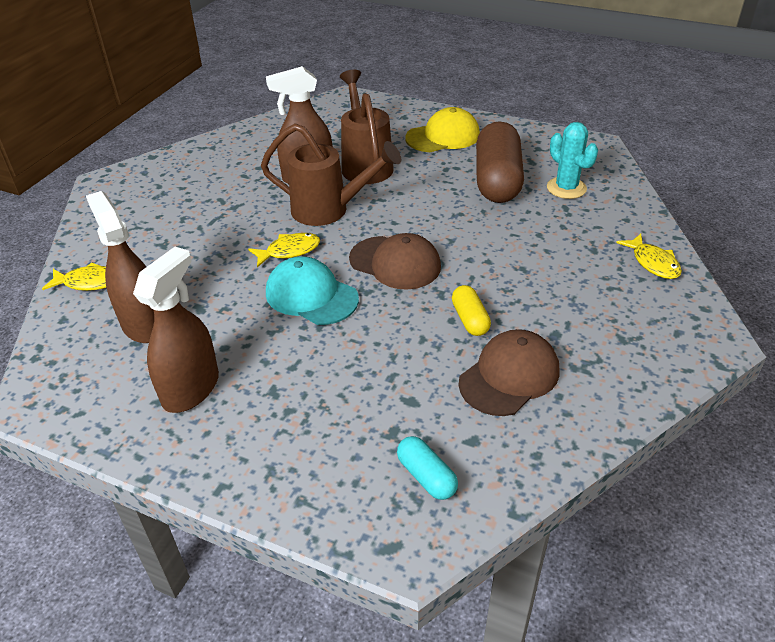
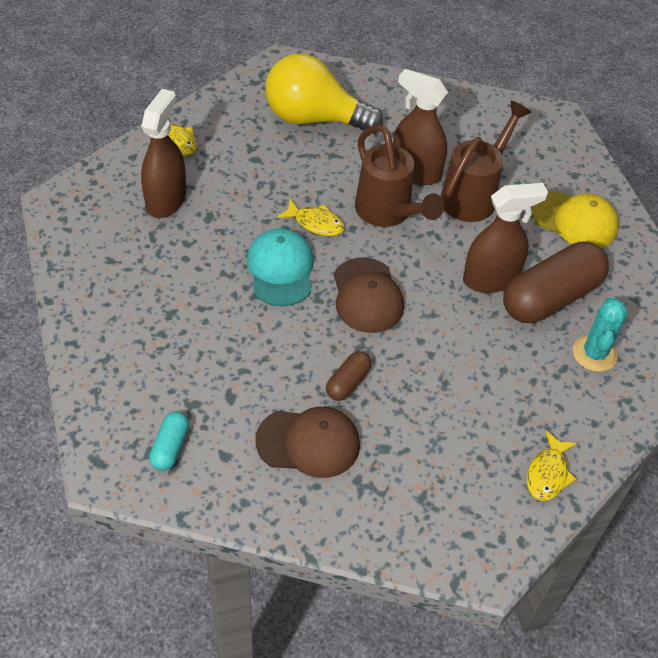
camera: 45 degrees right, 10 degrees up
brown spray bottle [133,247,219,413] -> brown spray bottle moved to [463,183,548,293]
yellow capsule [452,285,491,336] -> brown capsule [326,351,372,401]
none -> yellow light bulb [265,53,383,130]

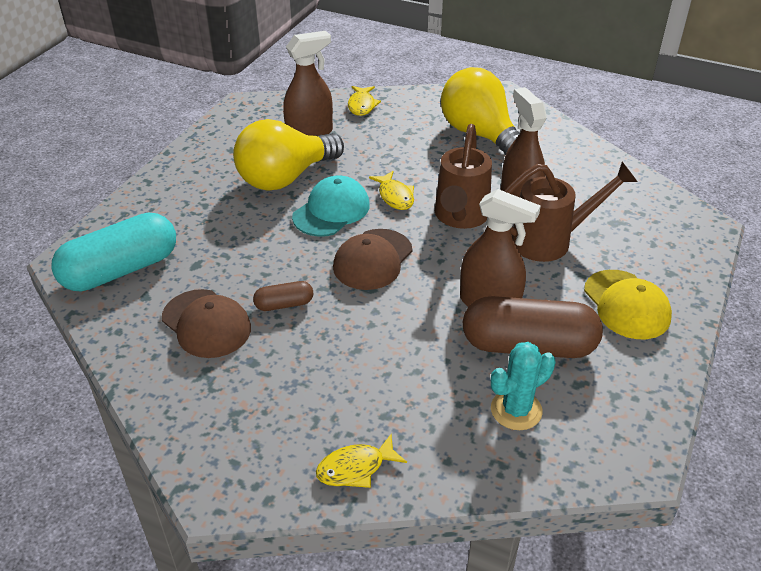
camera: 45 degrees right, 10 degrees down
turquoise capsule [149,411,189,471] -> turquoise capsule [51,212,176,291], size x2.15
none -> yellow light bulb [233,119,344,191]

